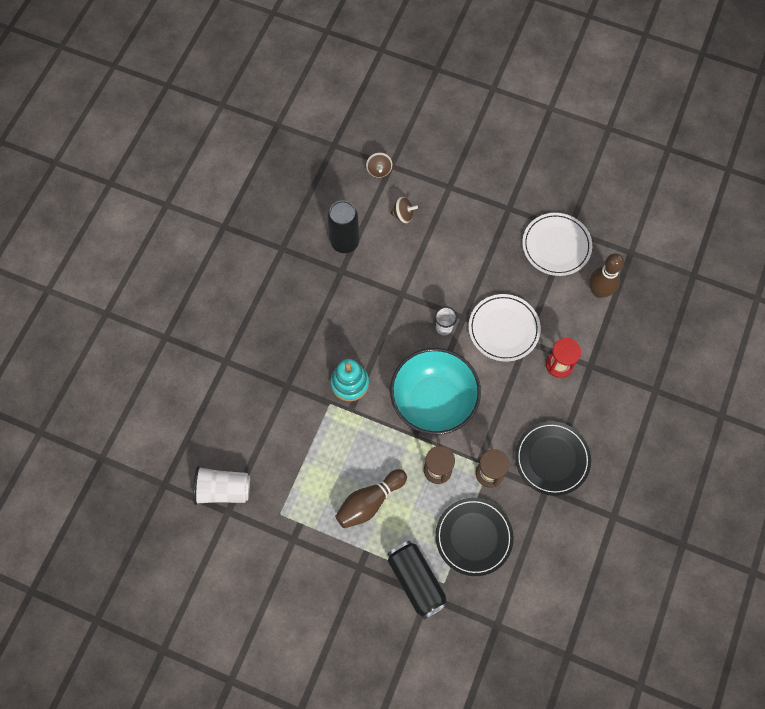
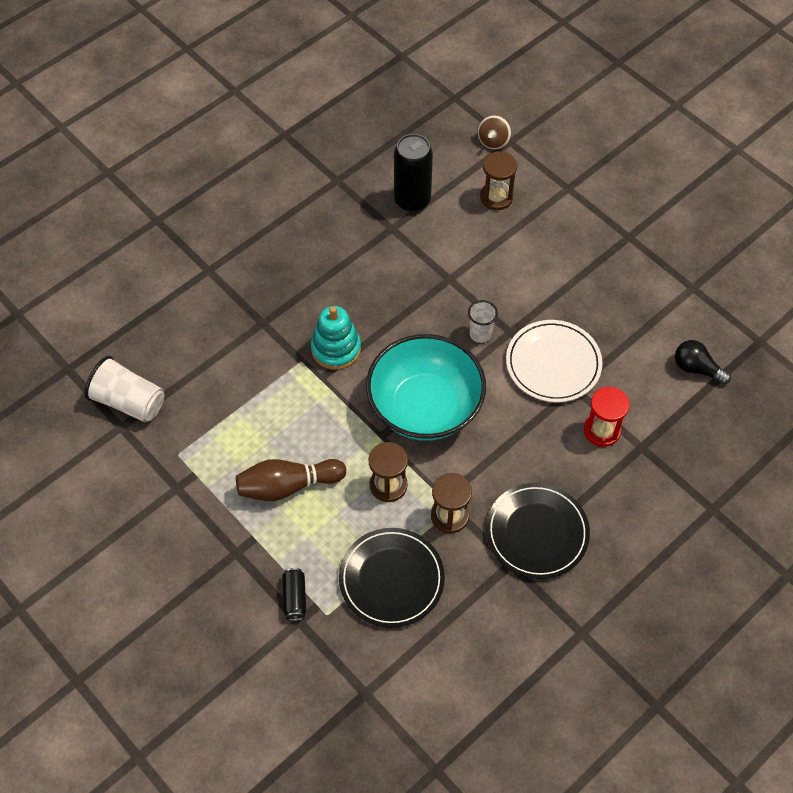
camera: 25 degrees right, 10 degrees down
black can [388,541,448,619] -> black can [282,568,306,621], size x0.50
brown spinning top [390,196,418,224] -> brown hourglass [480,151,517,210]
white plate [522,213,592,276] -> none
brown bowling pin [589,253,624,298] -> black light bulb [675,340,731,385]

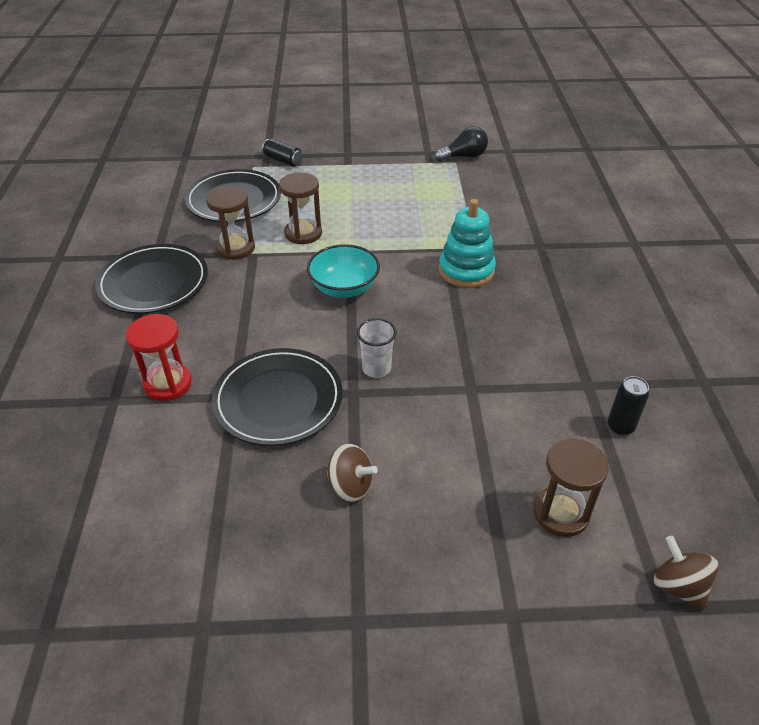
camera: 130 degrees right, 15 degrees down
white cup [85,356,165,423] -> none
brown bowling pin [236,459,346,501] -> none
turquoise bowl [366,334,486,441] -> turquoise bowl [307,244,380,298], size x0.54
black can [394,134,433,212] -> black can [607,376,649,436], size x0.50
white plate [506,320,602,402] -> black plate [212,348,343,446]
black light bulb [675,340,731,385] -> black light bulb moved to [435,126,488,162]
none -> brown spinning top [325,444,378,502]

